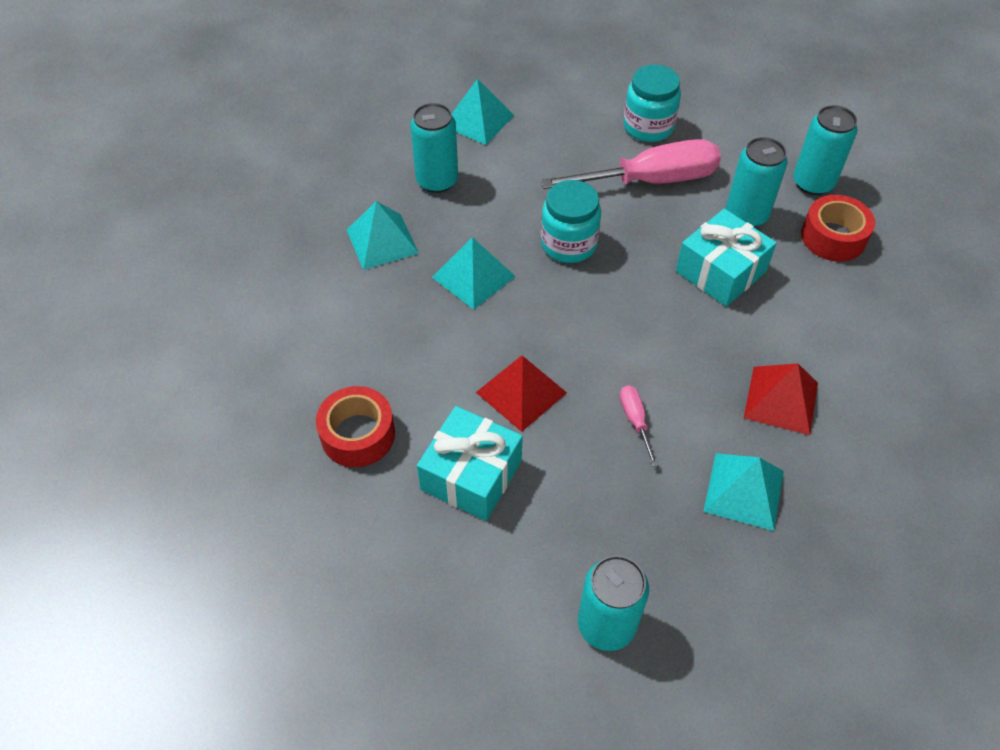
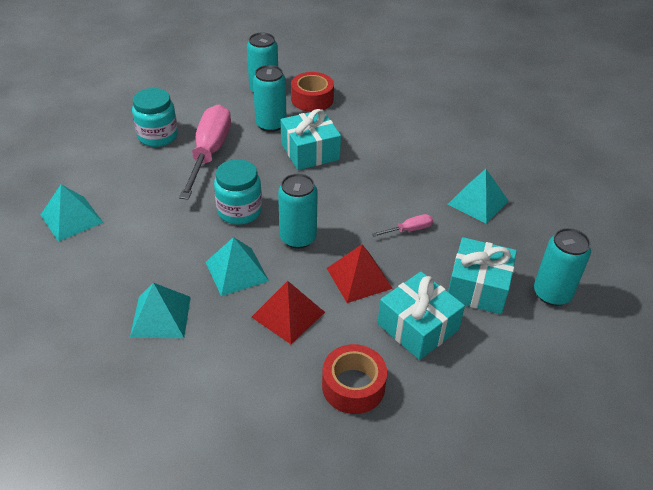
camera: 70 degrees left, 10 degrees down
turquoise can [410,103,458,193] -> turquoise can moved to [278,174,318,249]
pink screwdriver [620,385,658,467] -> pink screwdriver turned 150 degrees clockwise [372,214,433,237]
red pyramid [744,363,818,435] -> red pyramid moved to [252,281,325,344]
none -> turquoise gift [448,237,517,314]

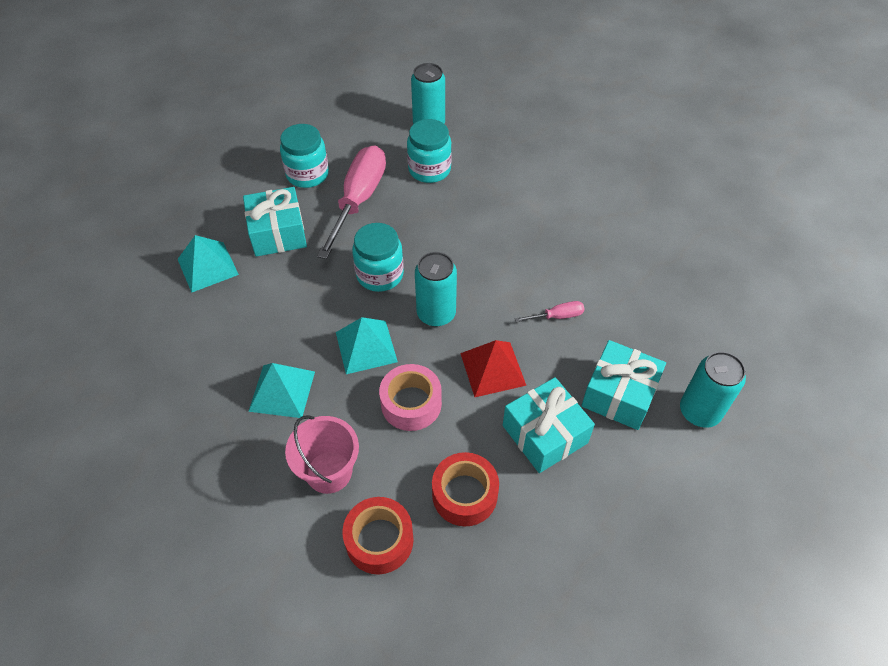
camera: 10 degrees right, 10 degrees up
red pyramid [252,281,325,344] -> pink tape [379,364,442,431]
turquoise can [253,65,286,132] -> turquoise jar [407,119,452,183]
turquoise gift [281,109,341,170] -> turquoise gift moved to [243,187,307,257]
red tape [291,72,334,112] -> red tape moved to [342,497,414,575]
turquoise pyramid [448,169,509,224] -> none
none -> pink bucket [285,415,359,494]

